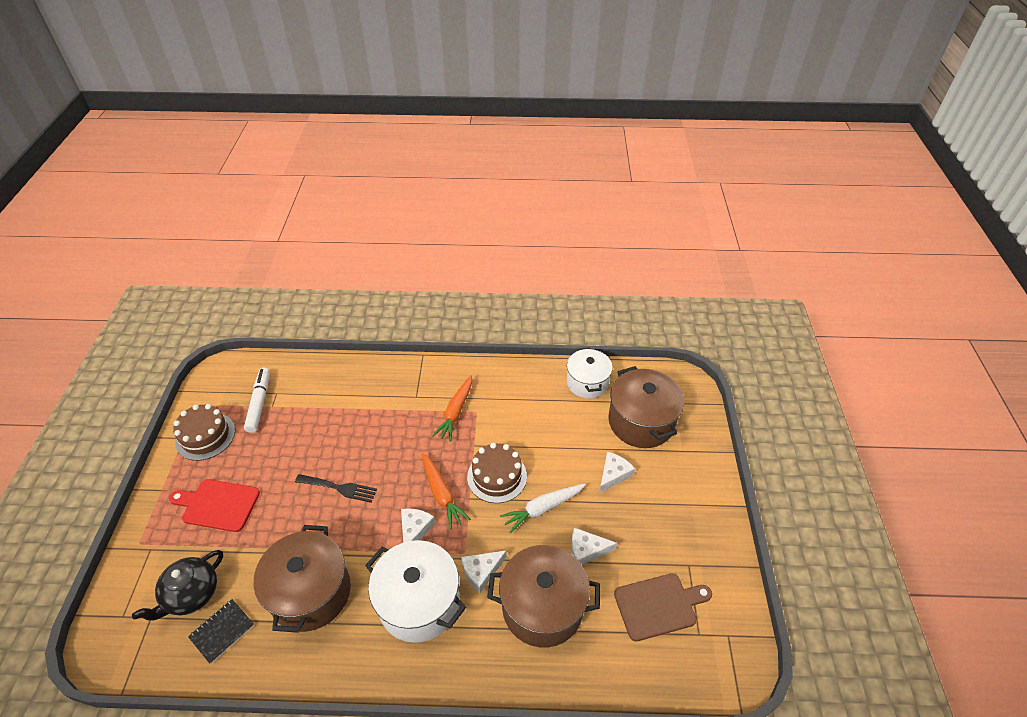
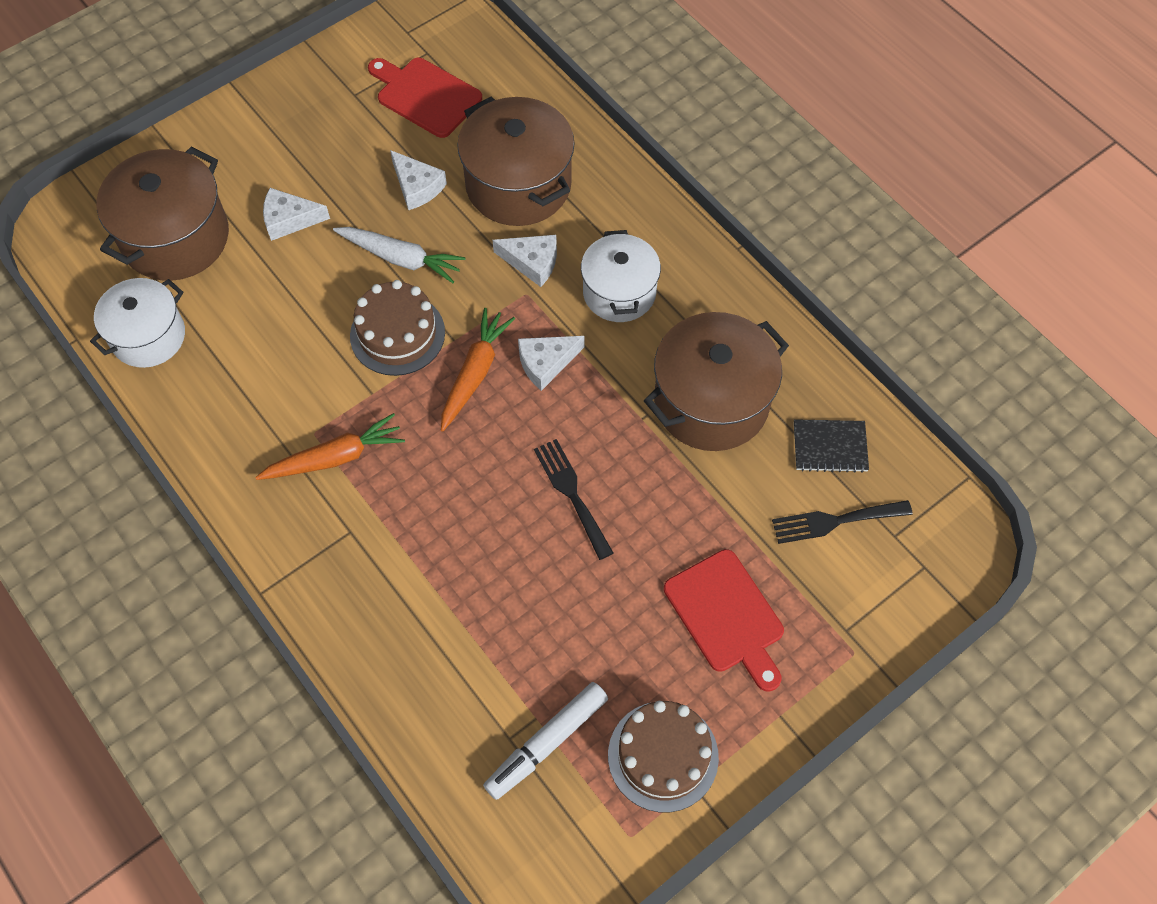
camera: 130 degrees left, 15 degrees up
black teapot [132,550,223,620] -> black fork [772,500,913,544]
white pot [365,540,466,643] -> white pot [581,230,661,322], size x0.66
brown cutting board [614,573,712,641] -> red cutting board [368,58,482,138]

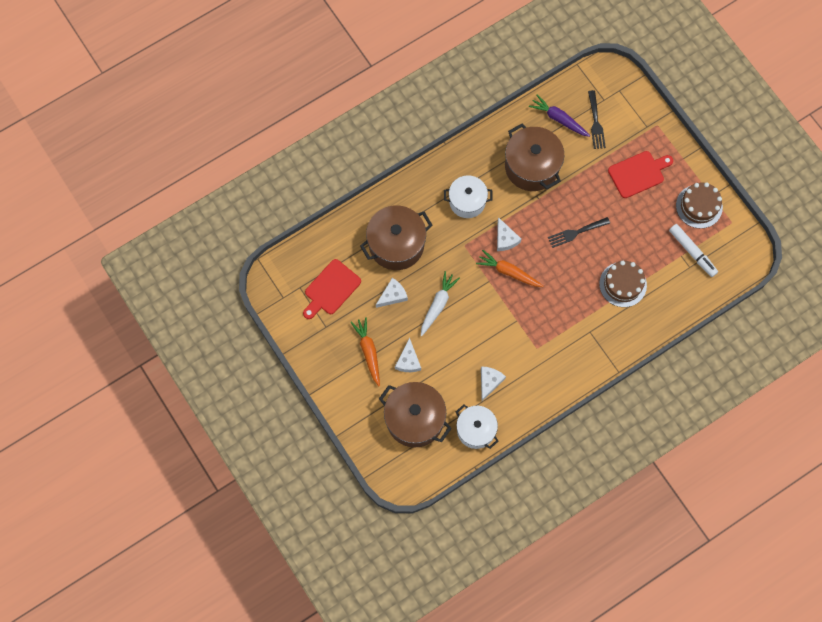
camera: 85 degrees left, 10 degrees up
orange carrot [255,413,405,480] -> orange carrot moved to [350,317,380,386]
brown cake [350,280,445,376] -> brown cake moved to [599,261,647,307]
white cheese [493,235,557,287] -> white cheese moved to [481,367,506,401]
black notebook [794,419,869,473] -> purple carrot [529,95,590,137]

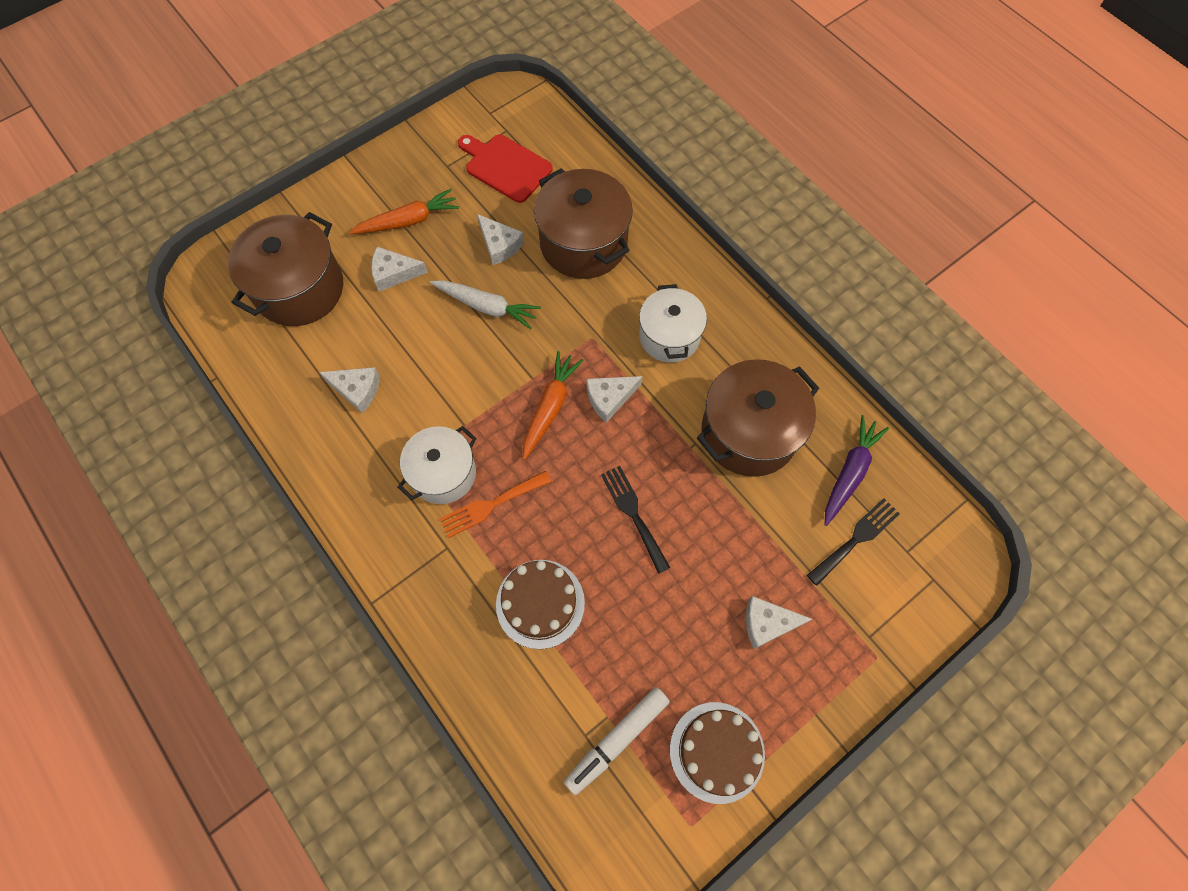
camera: 85 degrees right, 5 degrees down
white pot [456,404,498,449] -> white pot moved to [398,426,477,504]
black fork [588,90,606,149] -> black fork turned 150 degrees clockwise [807,498,900,586]
red cutting board [608,151,673,198] -> white cheese [746,596,812,649]
none -> orange fork [440,471,551,538]

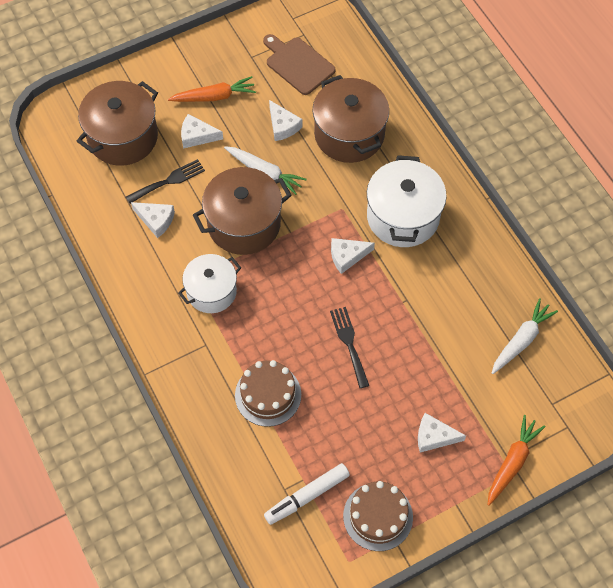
camera: 10 degrees right, 5 degrees down
orange fork [440,471,551,538] -> none
red cutting board [458,134,553,203] -> brown cutting board [263,34,336,95]
orange carrot [523,351,583,460] -> orange carrot moved to [487,415,546,506]
white pot [639,284,707,363] -> white pot [367,155,447,247], size x1.51
brown pot [697,359,819,477] -> brown pot moved to [193,167,292,255]
black fork [807,498,900,586] -> black fork moved to [126,159,205,204]
purple carrot [825,415,889,526] -> white carrot [492,298,558,374]

